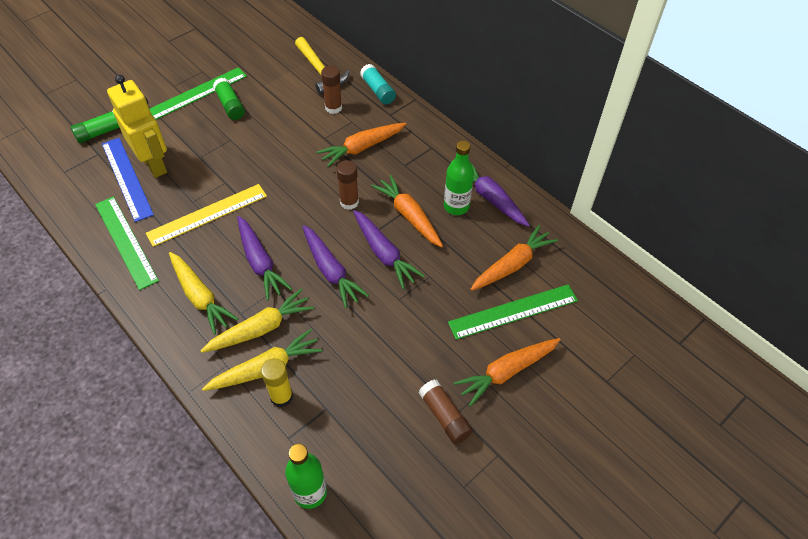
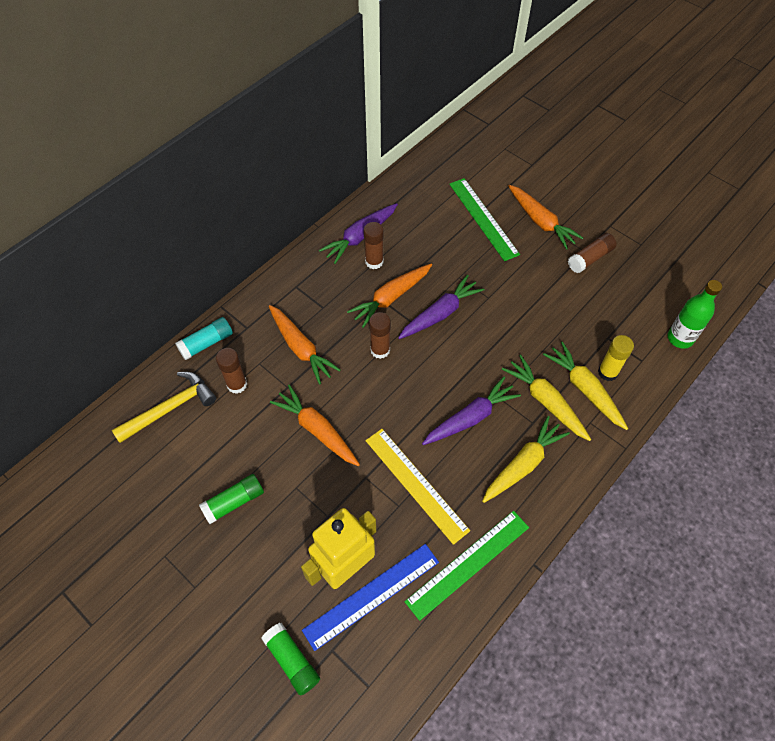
camera: 95 degrees left, 5 degrees up
green ruler [150,67,247,120] -> none
purple carrot [302,225,369,309] -> none
green bottle [444,141,474,215] -> brown glue stick [364,222,384,269]
orange carrot [470,225,558,291] -> orange carrot moved to [270,385,360,466]

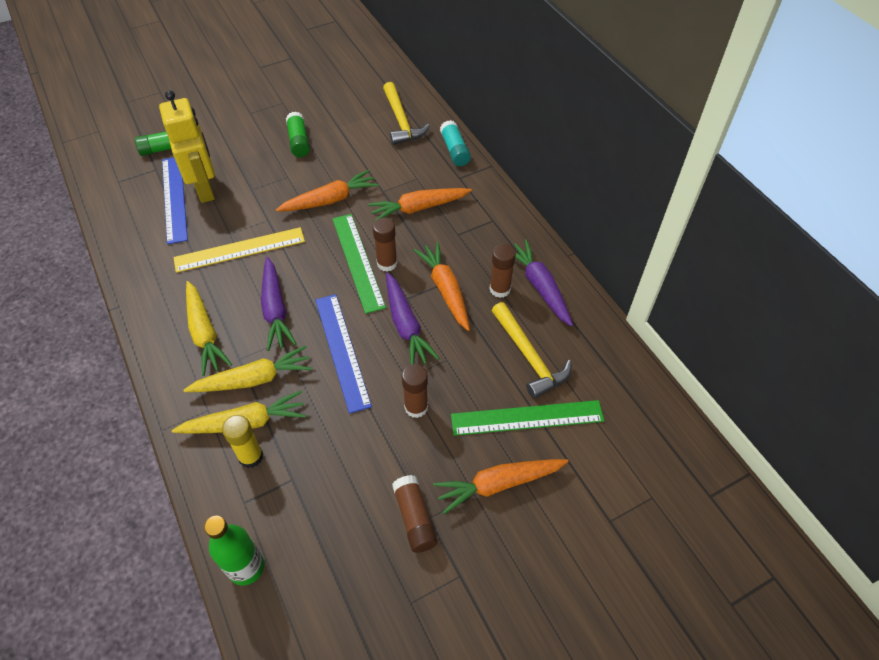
camera: 110 degrees right, 5 degrees down
brown glue stick [216,348,247,394] -> brown glue stick moved to [402,364,428,418]
green ruler [404,511,529,621] -> green ruler moved to [333,214,386,314]
none -> blue ruler [315,294,372,414]
none -> yellow hammer [491,302,572,399]

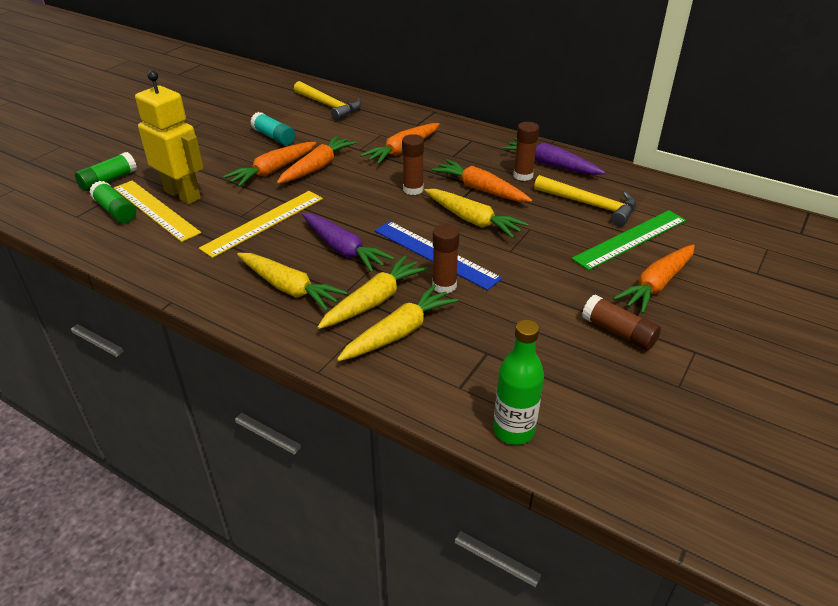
camera: 30 degrees left, 15 degrees down
blue ruler [162,158,188,244] -> yellow ruler [114,181,201,242]
yellow glue stick [222,415,263,468] -> none
green glue stick [286,112,310,157] -> green glue stick moved to [89,181,136,223]
green ruler [333,214,386,314] -> none
purple carrot [386,273,440,364] -> yellow carrot [424,189,528,238]
brown glue stick [402,364,428,418] -> brown glue stick moved to [432,224,460,294]
turquoise glue stick [440,120,471,166] -> turquoise glue stick moved to [250,112,295,146]
none -> orange carrot [223,142,317,187]

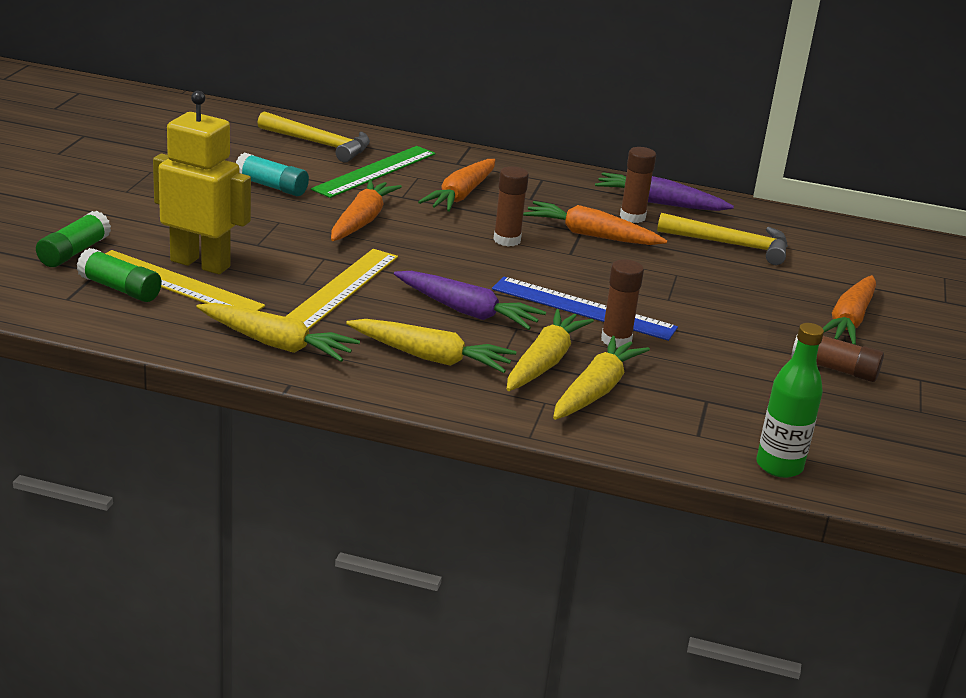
camera: 20 degrees left, 10 degrees down
orange carrot [223,142,317,187] -> none
yellow carrot [424,189,528,238] -> yellow carrot moved to [196,303,360,362]
green ruler [572,210,686,270] -> green ruler moved to [311,146,435,198]

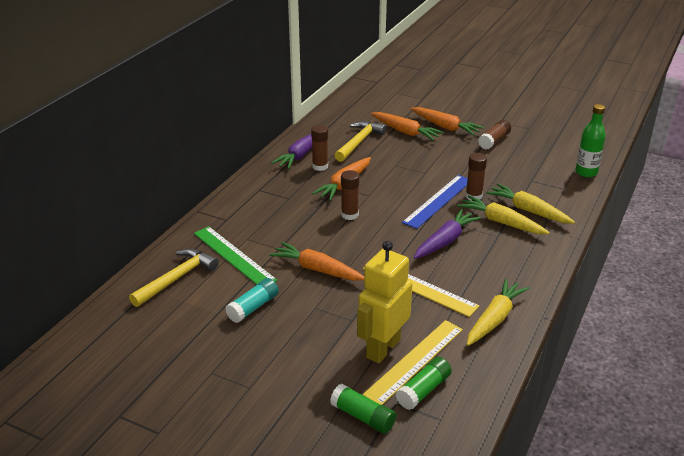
camera: 75 degrees left, 5 degrees up
yellow carrot [346,319,516,373] -> none
orange carrot [418,159,495,212] -> orange carrot moved to [371,112,444,141]

